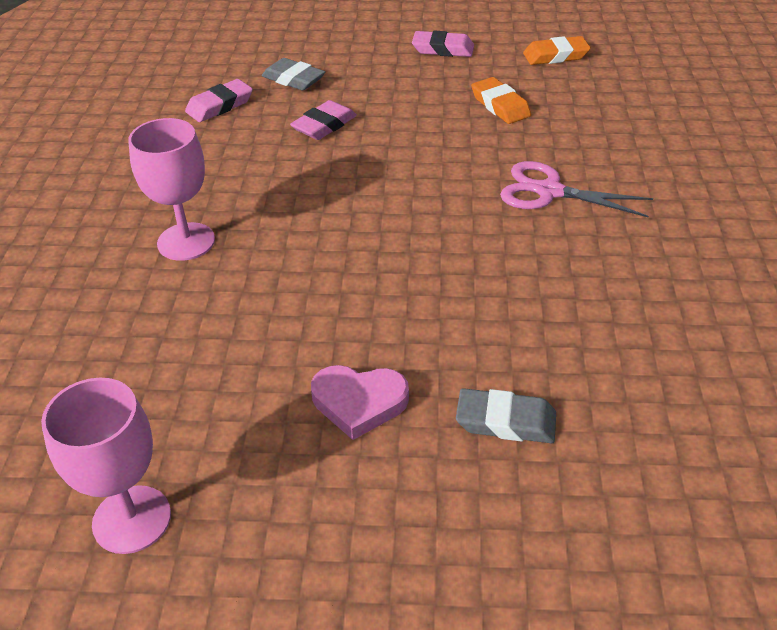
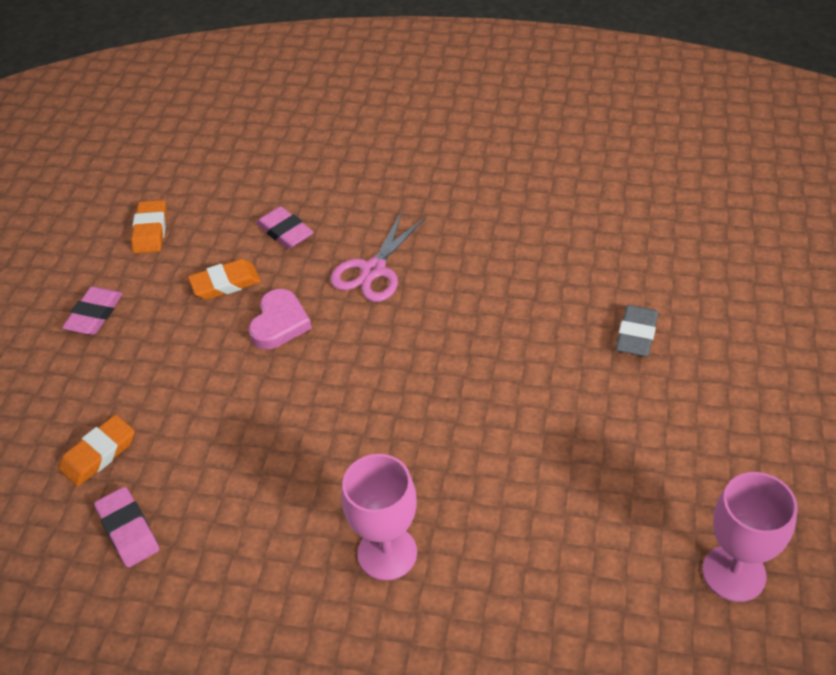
camera: 80 degrees left, 5 degrees up
grey eraser [262,58,325,91] -> orange eraser [59,415,135,486]
pink eraser [290,100,357,140] -> pink eraser moved to [256,206,313,249]
pink heart [311,365,409,440] -> pink heart moved to [248,289,312,349]

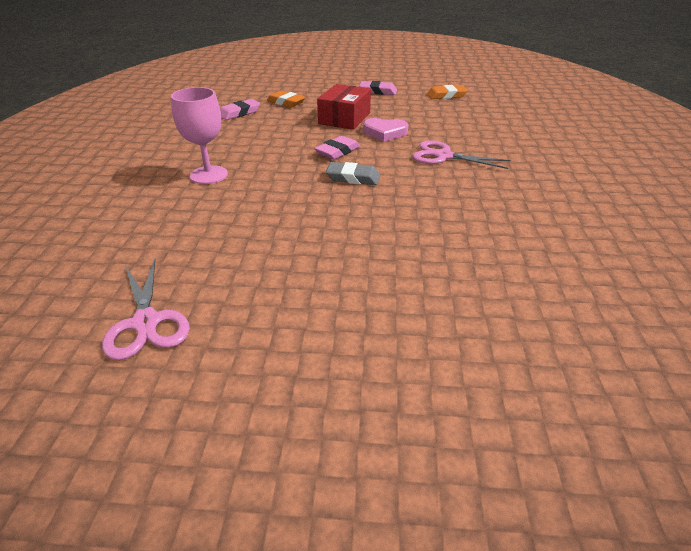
camera: 80 degrees right, 10 degrees down
orange eraser [188,259,261,300] -> none
pink eraser [256,206,313,249] -> pink eraser moved to [314,136,360,160]
grey eraser [616,305,658,357] -> grey eraser moved to [326,162,380,185]
pink goblet [702,472,797,602] -> pink scissors [102,259,190,360]
none -> red box [317,84,371,130]

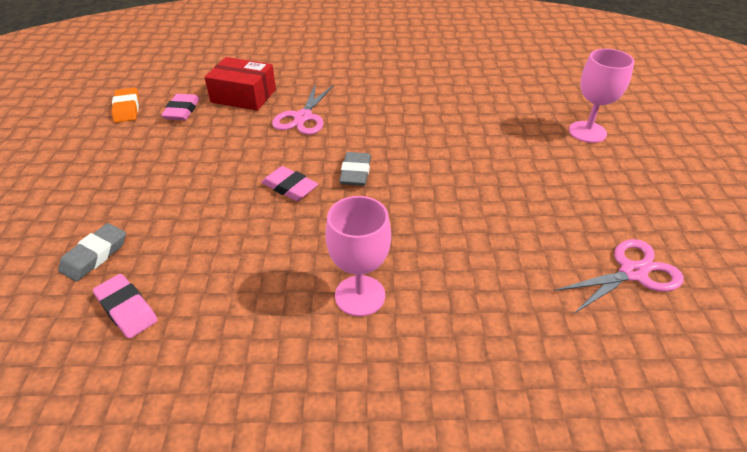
camera: 95 degrees left, 5 degrees up
orange eraser [267,91,306,107] -> grey eraser [58,223,126,282]
red box [317,84,371,130] -> red box moved to [204,57,276,111]
pink eraser [359,81,397,95] -> pink eraser moved to [161,94,200,120]
pink heart [363,118,408,142] -> none
none -> pink goblet [569,49,634,143]

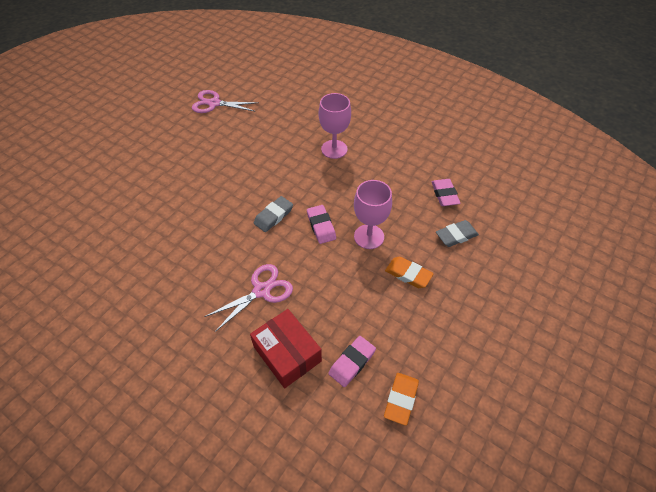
camera: 145 degrees left, 10 degrees up
pink goblet [569,49,634,143] -> pink goblet moved to [354,180,392,249]
none -> orange eraser [385,257,433,288]

